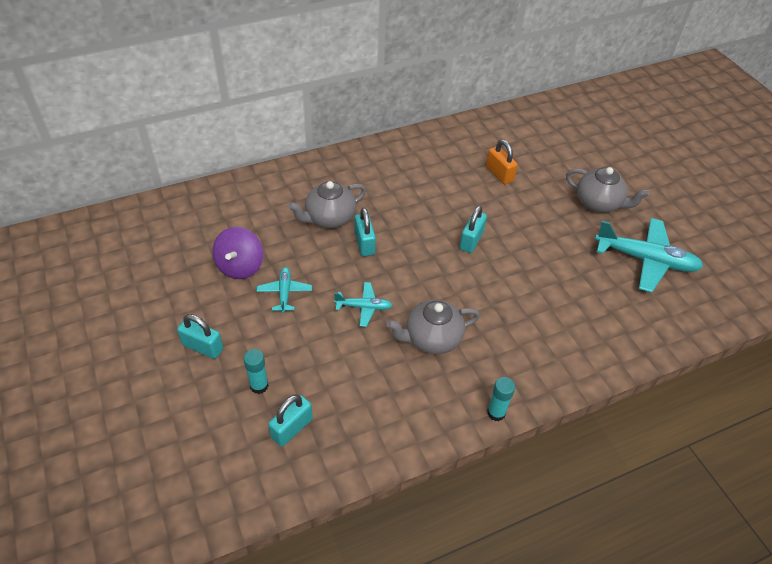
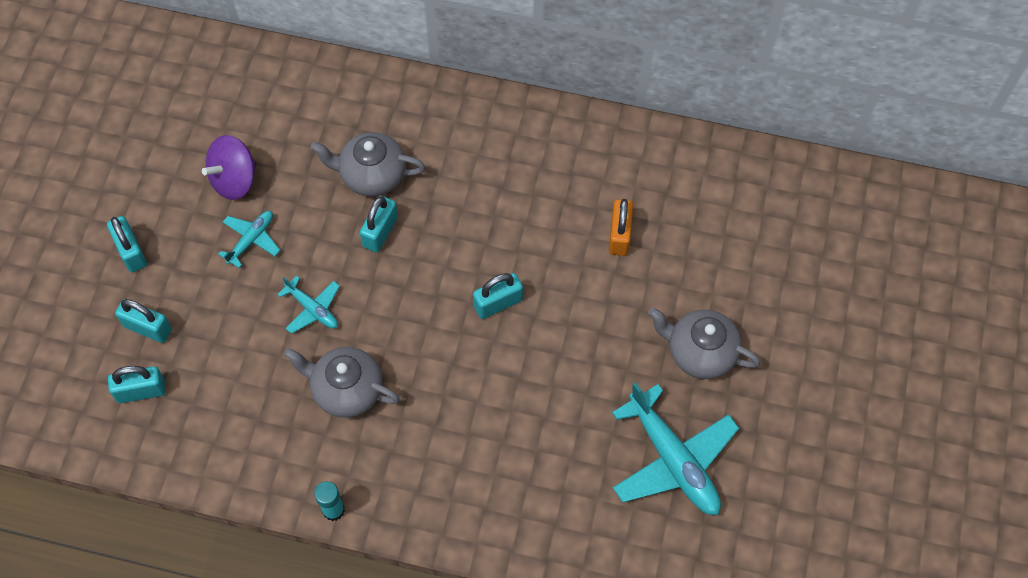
camera: 40 degrees right, 15 degrees up
turquoise glue stick [244,349,269,394] -> turquoise padlock [115,299,172,343]
grey teapot [566,167,650,213] -> grey teapot turned 135 degrees clockwise [648,308,760,379]

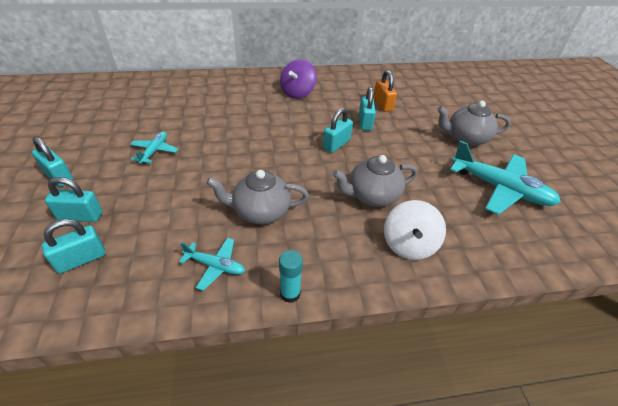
camera: 25 degrees left, 20 degrees down
purple spinning top [202,135,257,200] -> purple spinning top moved to [280,59,317,99]
turquoise plane [277,276,340,334] -> turquoise plane moved to [179,238,245,291]
grey teapot [310,132,425,196] -> grey teapot moved to [332,155,418,207]
turquoise padlock [360,196,398,252] -> turquoise padlock moved to [359,87,376,130]
none -> white spinning top [384,200,446,260]

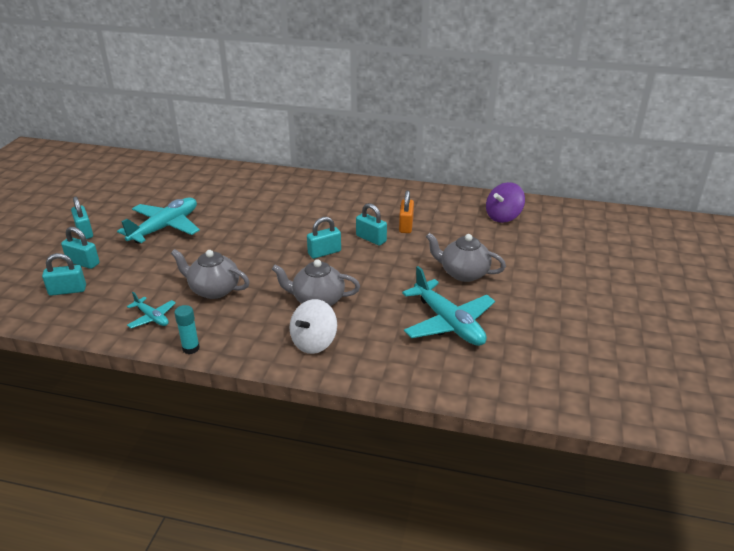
camera: 25 degrees right, 10 degrees down
turquoise plane [130,131,178,164] -> turquoise plane [117,198,200,244], size x1.95
purple spinning top [280,59,317,99] -> purple spinning top moved to [486,182,525,223]
turquoise padlock [359,87,376,130] -> turquoise padlock turned 75 degrees counterclockwise [356,203,387,246]

